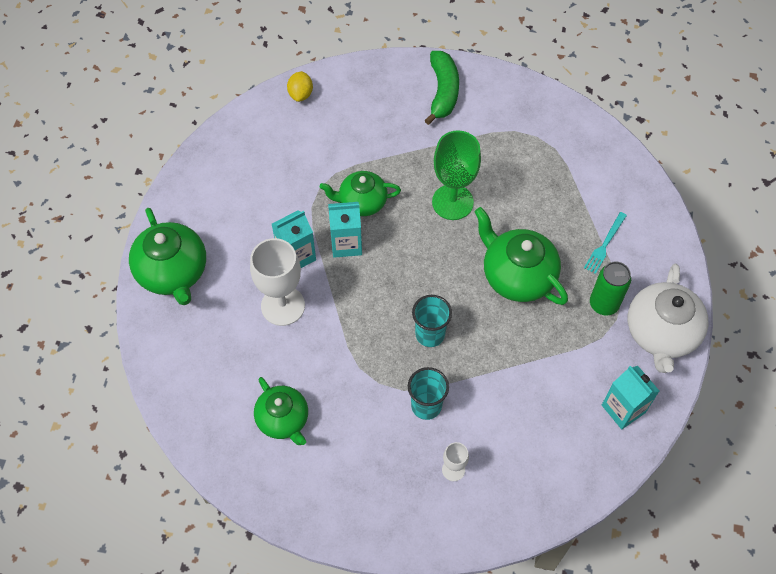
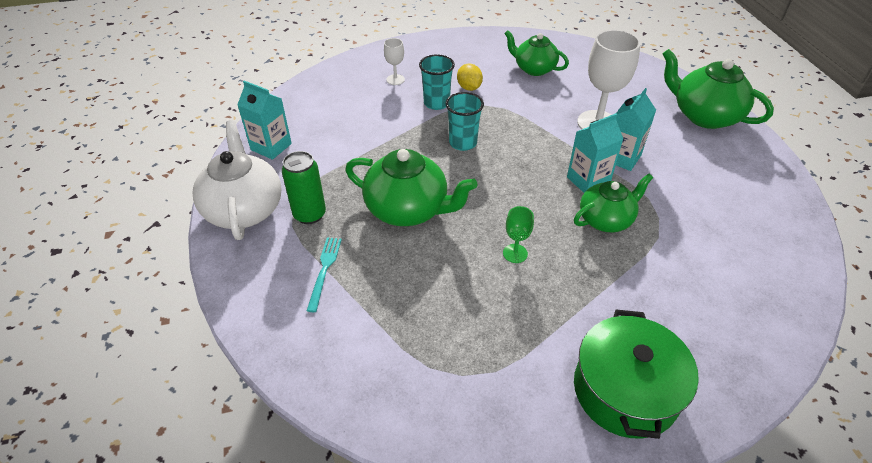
camera: 155 degrees right, 15 degrees down
yellow lemon [287,71,313,102] -> yellow lemon moved to [457,64,483,91]
green banana [424,51,459,125] -> green pot [574,309,699,439]
green goblet [432,131,481,220] -> green goblet [503,206,534,263], size x0.49

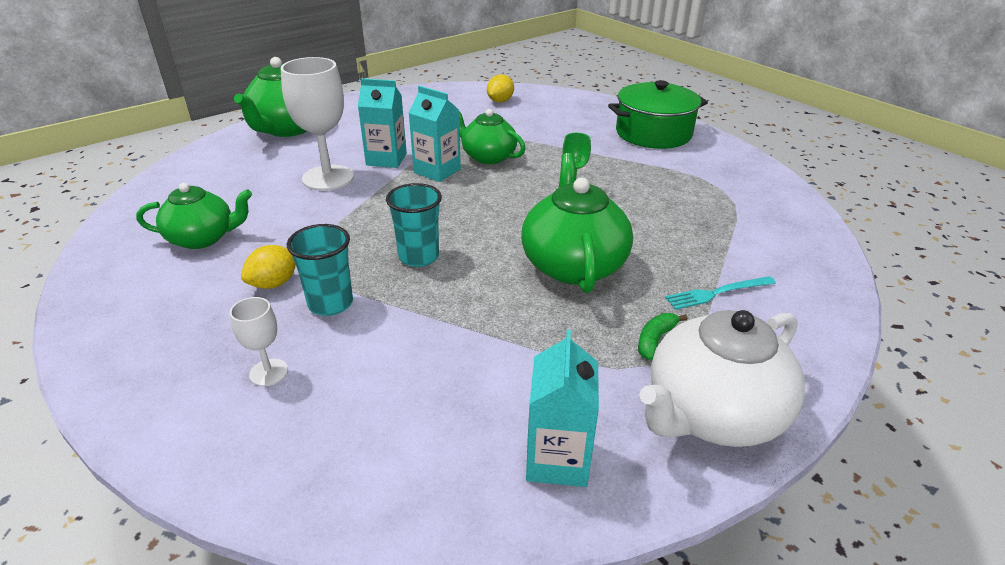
camera: 115 degrees left, 10 degrees down
green can [282,151,326,224] -> green banana [638,313,688,360]
green teapot [504,30,569,76] -> green teapot turned 105 degrees counterclockwise [136,183,252,249]
none -> yellow lemon [487,75,514,102]

